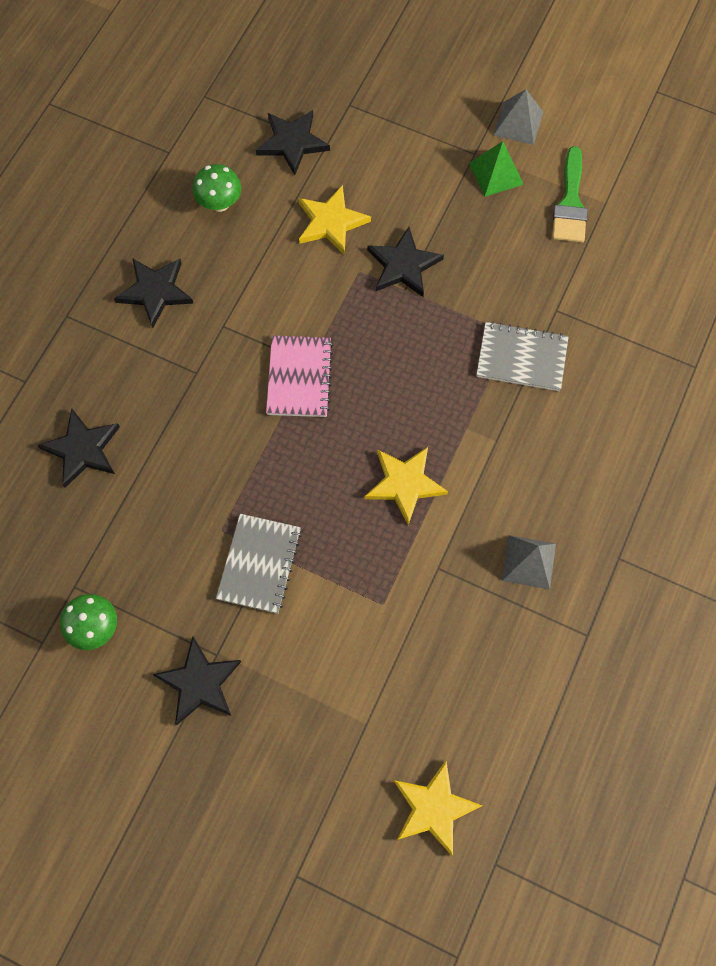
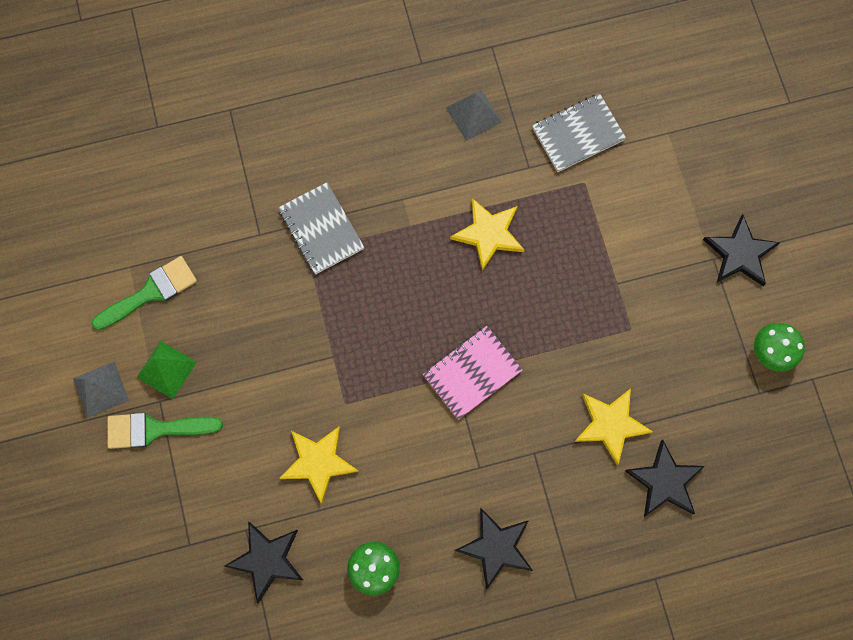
camera: 130 degrees left, 5 degrees up
grey notebook [216,514,302,614] -> grey notebook moved to [532,94,626,172]
black star [367,227,444,297] -> none
yellow star [394,761,482,856] -> yellow star moved to [574,388,653,465]
none -> green brush [107,412,223,449]

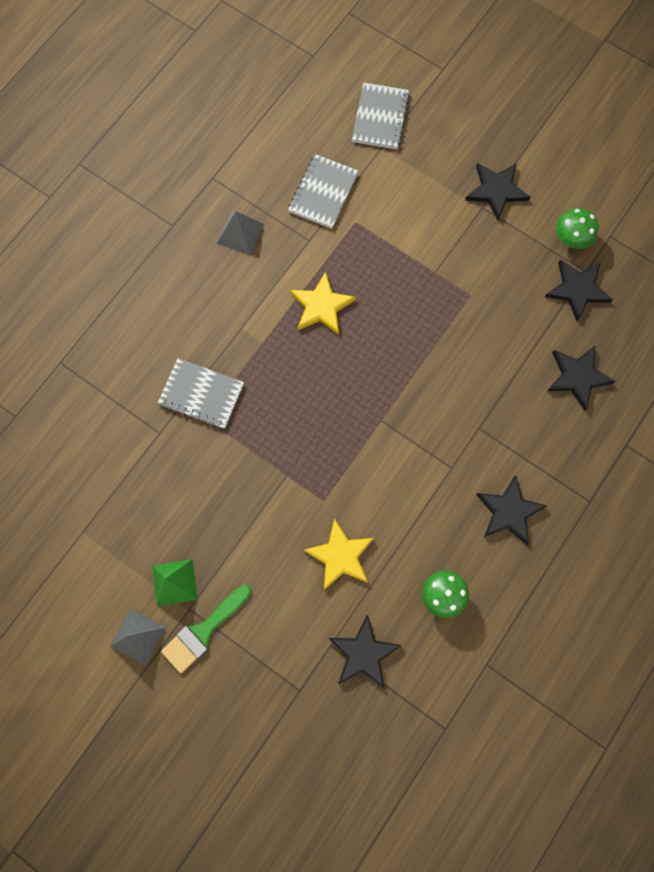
camera: 40 degrees left, 0 degrees up
green brush [91,256,197,330] -> none
pink notebook [423,326,523,420] -> none
yellow star [574,388,653,465] -> none
none -> grey notebook [352,83,410,149]
none -> black star [545,259,613,322]

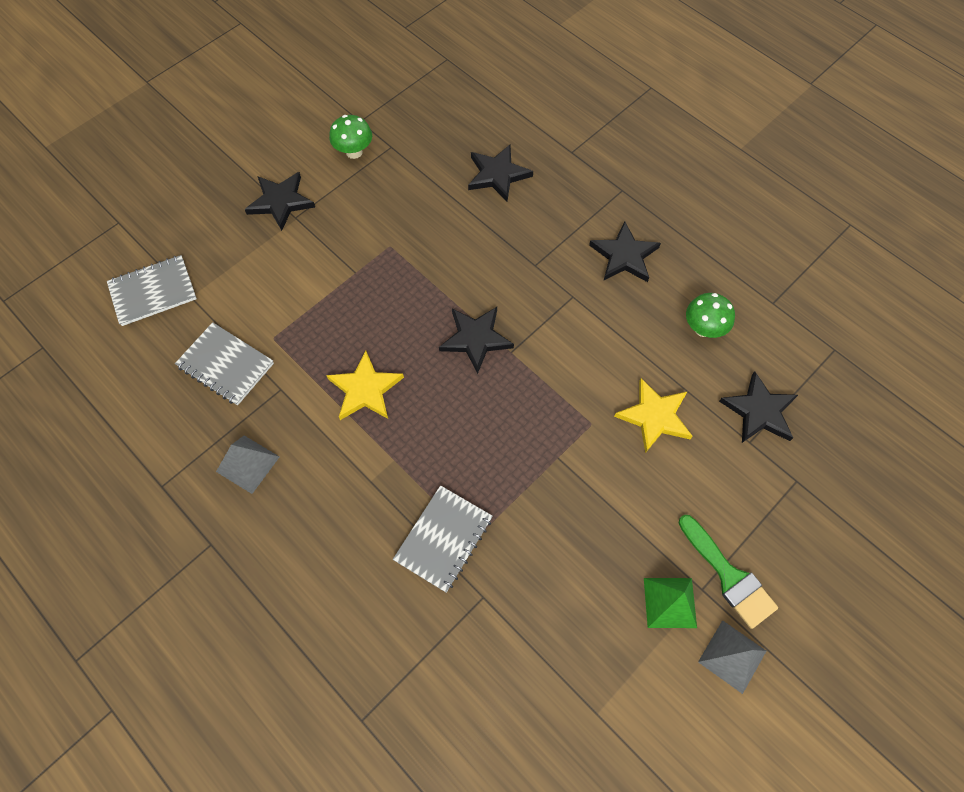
camera: 80 degrees left, 10 degrees down
grey notebook [352,83,410,149] -> grey notebook turned 45 degrees counterclockwise [107,255,197,326]
black star [545,259,613,322] -> black star moved to [439,307,514,374]

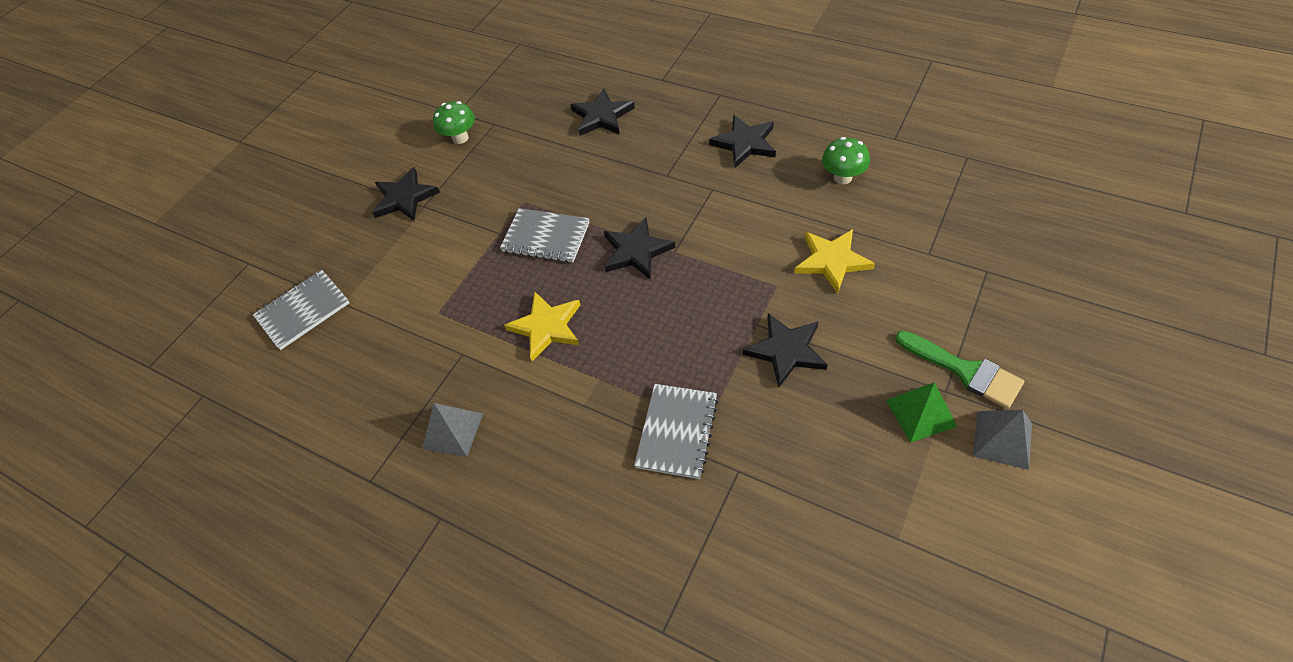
camera: 10 degrees left, 10 degrees down
grey notebook [175,322,274,405] -> grey notebook moved to [500,208,590,263]
black star [719,371,798,443] -> black star moved to [743,313,827,388]

